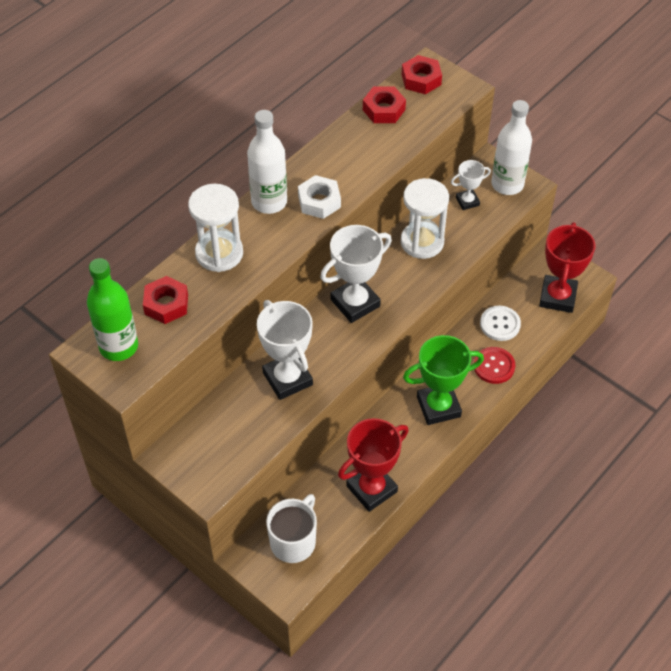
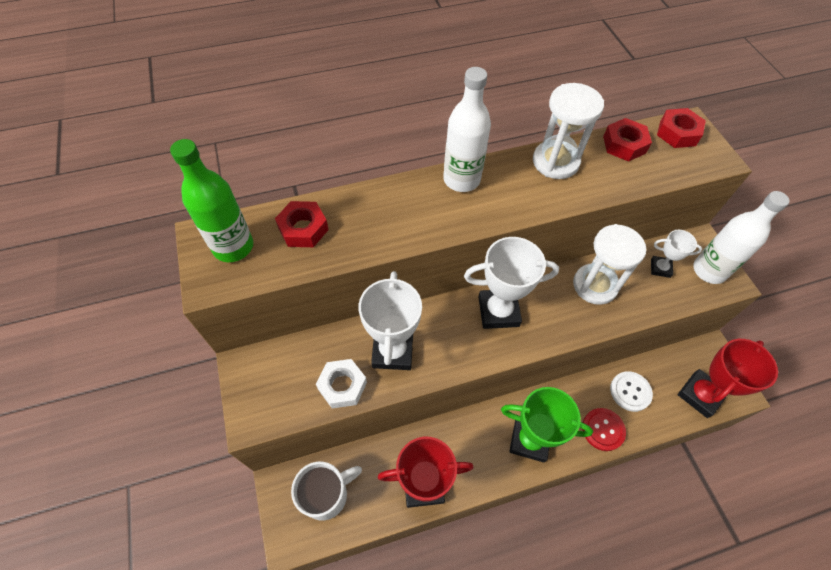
camera: 30 degrees right, 5 degrees up
white hourglass [188,184,243,272] -> white hourglass moved to [533,83,604,179]
white nut [298,175,341,219] -> white nut moved to [316,359,367,409]

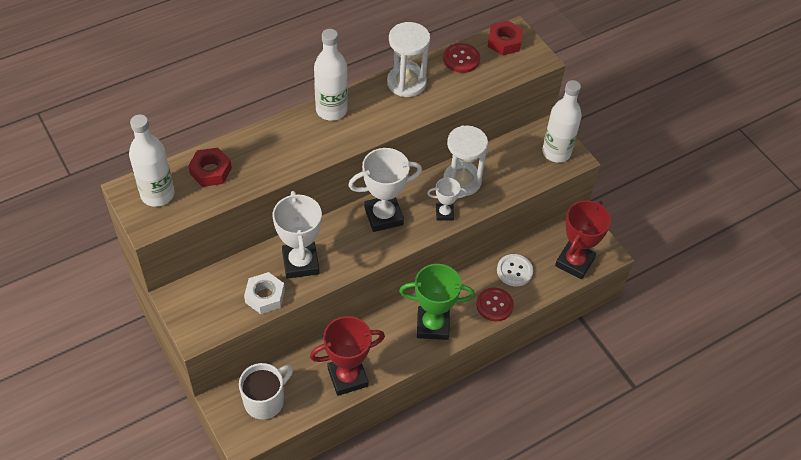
camera: 15 degrees left, 5 degrees down
green bottle [170,139,253,262] -> white bottle [129,114,174,207]
red nut [603,118,652,162] -> red button [443,43,480,73]
white trophy [651,230,702,278] -> white trophy moved to [427,178,467,221]

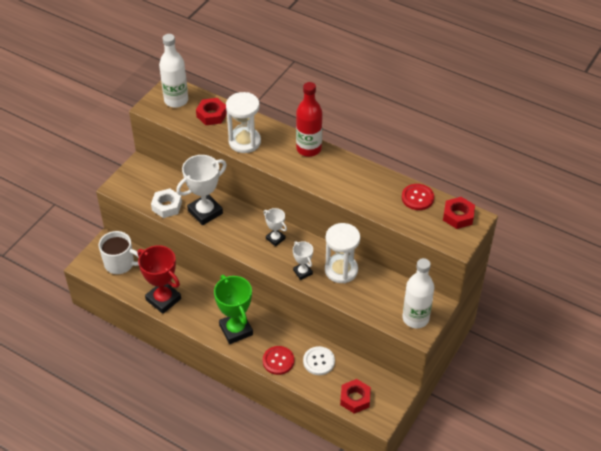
camera: 65 degrees right, 5 degrees down
white bottle [314,29,348,121] -> red bottle [296,82,323,157]
white trophy [348,148,422,232] -> white trophy [263,208,287,246], size x0.54
white hourglass [387,22,430,97] -> white hourglass moved to [226,92,261,153]
red trophy [555,200,611,279] -> red nut [340,379,371,414]

